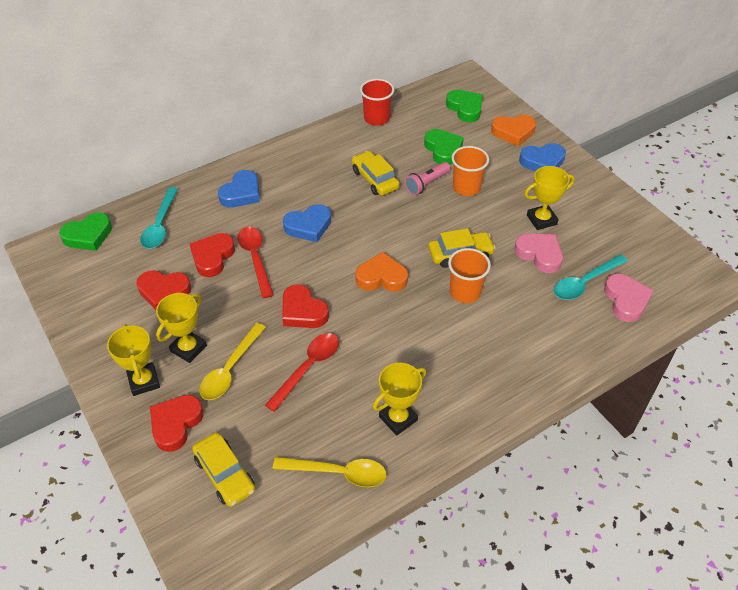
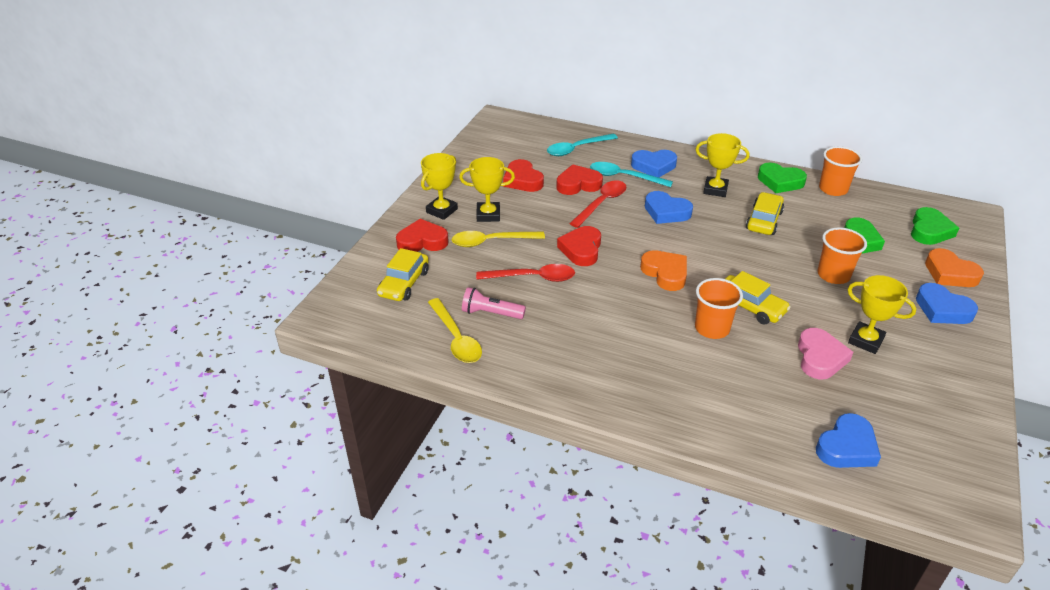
camera: 55 degrees right, 10 degrees down
green heart [59,213,112,251] -> green heart moved to [758,163,807,193]
red cup [360,79,394,125] -> orange cup [819,146,862,196]
yellow trophy [373,363,426,436] -> yellow trophy moved to [695,133,749,197]
pink flashlight [404,162,450,195] -> pink flashlight moved to [462,287,526,319]
turquoise spoon [554,254,628,300] -> turquoise spoon moved to [590,162,673,187]
pink heart [604,274,654,322] -> blue heart [816,413,881,468]

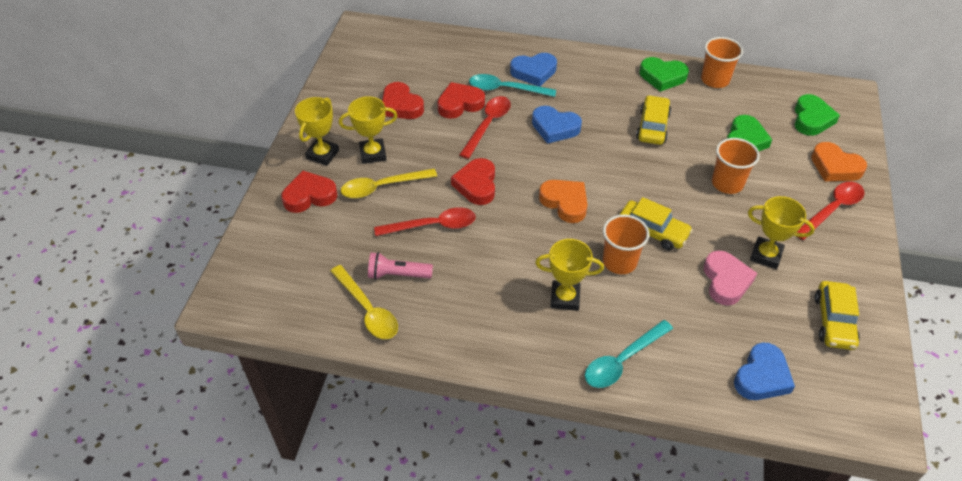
camera: 10 degrees left, 10 degrees up
yellow car [377,248,429,301] -> yellow car moved to [815,281,860,350]
turquoise spoon [547,134,618,156] -> turquoise spoon moved to [585,320,673,388]
yellow trophy [695,133,749,197] -> yellow trophy moved to [535,239,604,311]
blue heart [916,283,978,324] -> red spoon [797,182,864,240]

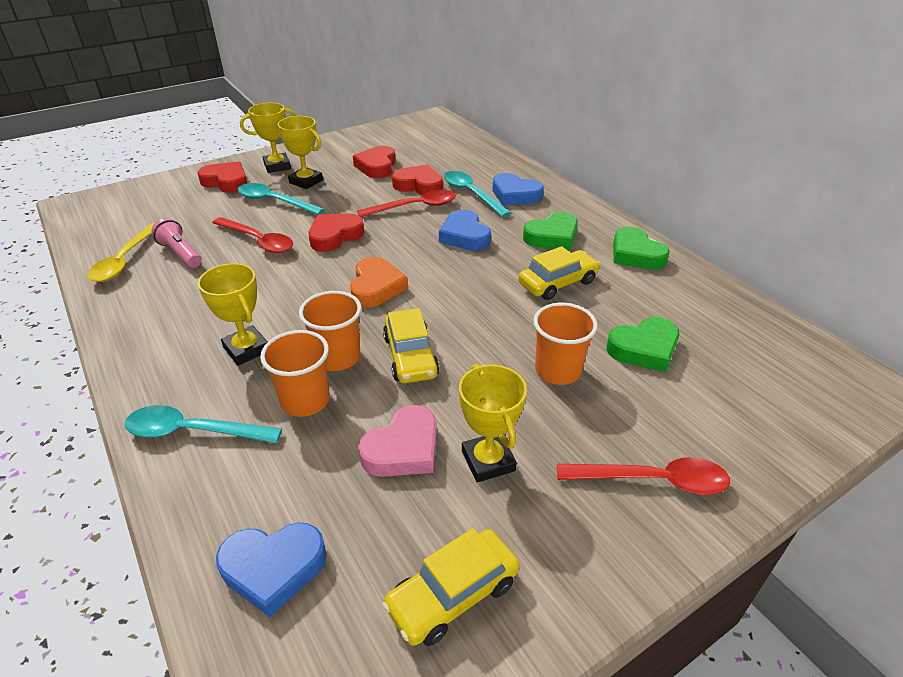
camera: 45 degrees right, 10 degrees down
yellow spoon [341,169,437,198] -> turquoise spoon [237,183,324,215]
orange cup [701,37,743,88] -> orange cup moved to [260,330,330,417]
green heart [794,94,840,136] -> green heart moved to [523,212,578,250]
orange heart [811,142,867,181] -> none

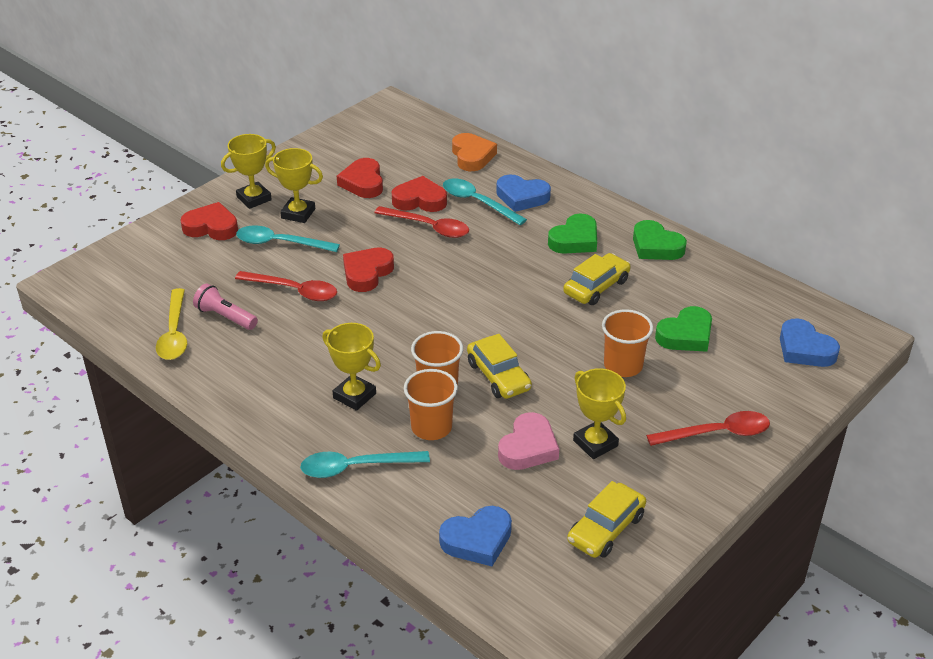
camera: 15 degrees left, 0 degrees up
orange heart [350,257,408,308] -> orange heart moved to [452,133,497,171]
red spoon [357,190,456,217] -> red spoon turned 60 degrees clockwise [374,206,469,238]
blue heart [439,210,491,251] -> blue heart moved to [780,318,840,367]

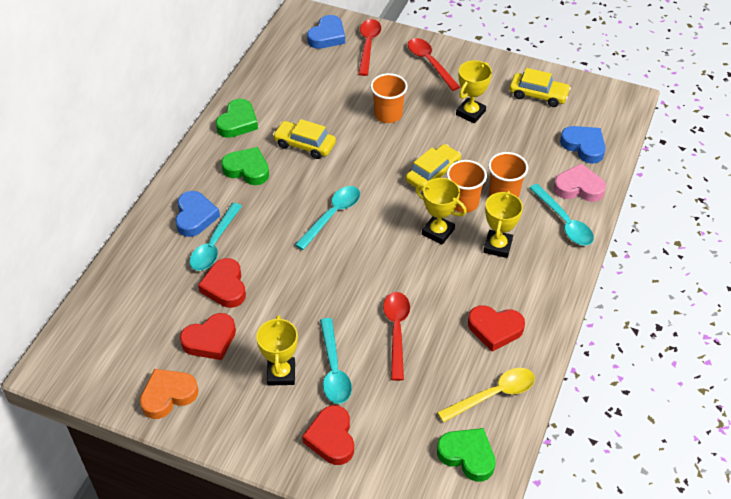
camera: 110 degrees left, 10 degrees up
pink flashlight [193,284,258,330] -> none
yellow trophy [221,134,276,209] -> yellow trophy moved to [415,178,467,245]
red heart [343,248,394,292] -> red heart moved to [468,305,525,352]
red spoon [374,206,469,238] -> red spoon moved to [358,19,381,76]
orange heart [452,133,497,171] -> orange heart moved to [140,369,199,419]
pink heart [498,412,559,470] -> pink heart moved to [554,164,606,202]
green heart [655,306,712,352] -> green heart moved to [437,428,496,482]
none -> turquoise spoon [295,186,360,250]

